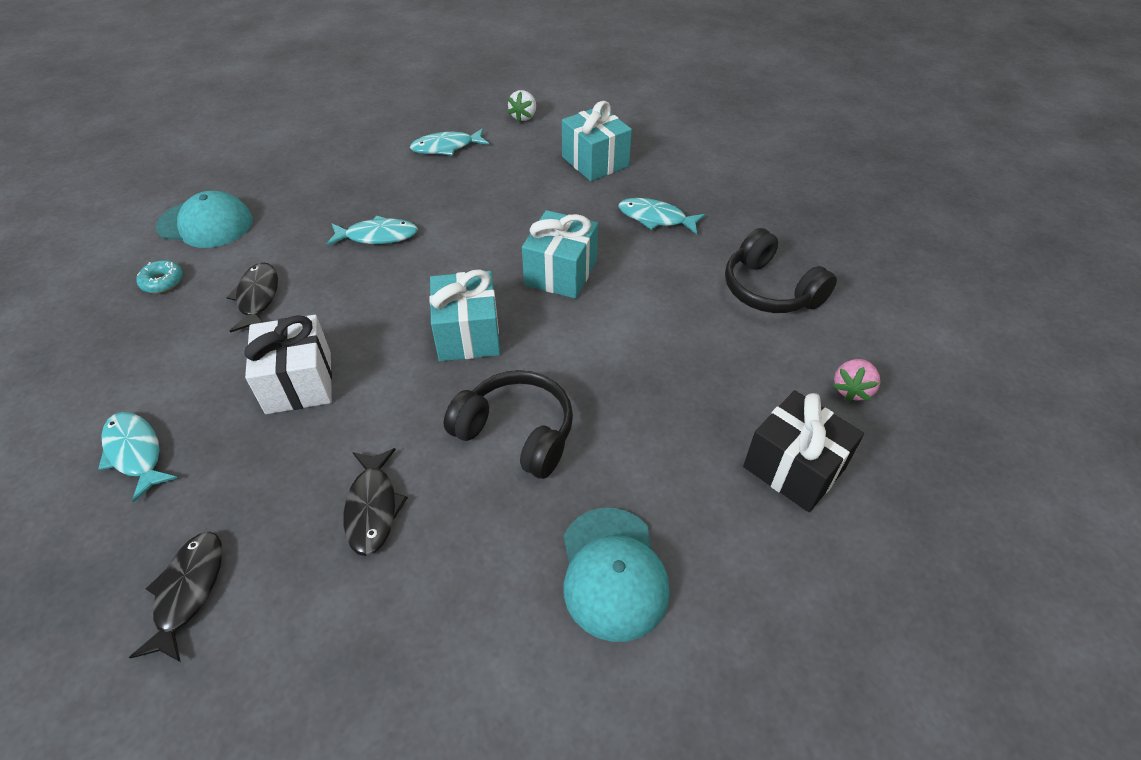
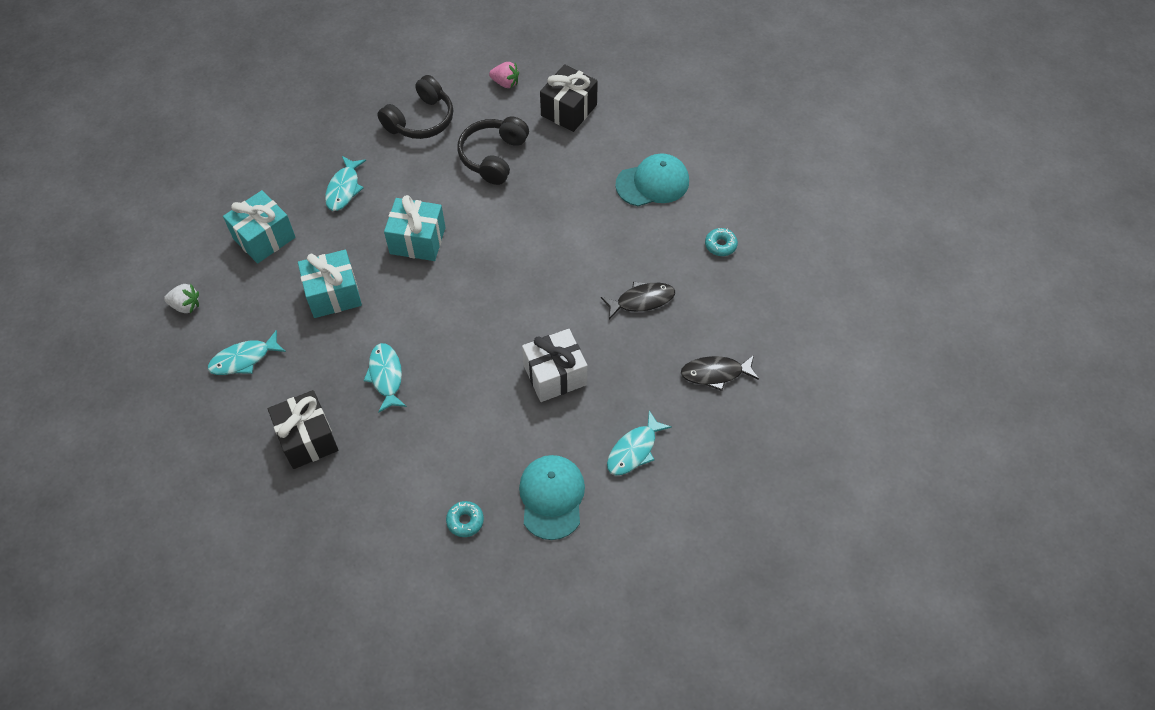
camera: 100 degrees left, 10 degrees up
turquoise cap [156,191,253,248] -> turquoise cap moved to [519,455,585,540]
black fish [226,262,278,332] -> none
turquoise fish [410,128,489,156] -> turquoise fish turned 90 degrees clockwise [208,330,286,375]
turquoise gift [429,269,500,361] -> turquoise gift moved to [298,250,362,318]
black headphones [444,370,573,479] -> black headphones moved to [458,116,529,185]
none -> black gift [268,390,338,469]
none -> turquoise donut [705,228,738,256]

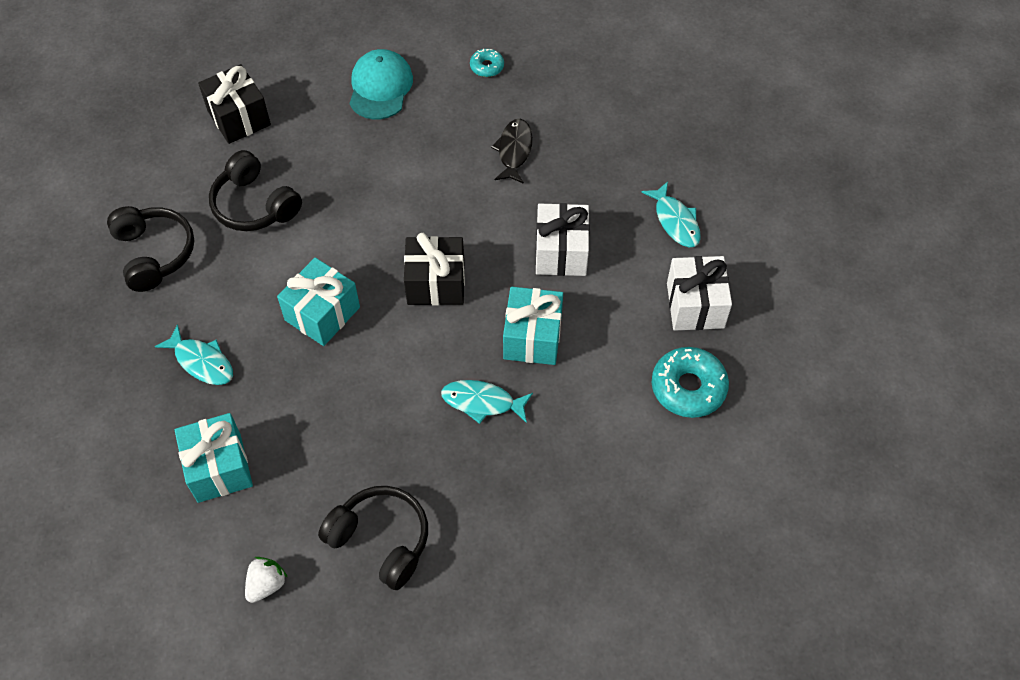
camera: 65 degrees left, 0 degrees up
turquoise fish [208,330,286,375] -> black headphones [318,486,428,590]
black gift [268,390,338,469] -> black gift moved to [404,233,465,305]
turquoise gift [298,250,362,318] -> turquoise gift moved to [503,287,563,365]
turquoise donut [446,501,484,537] -> turquoise donut [652,347,729,418], size x1.87
pink strawberry [489,62,519,88] -> none
turquoise cap [519,455,585,540] -> white gift [667,256,732,331]
black fish [681,355,759,391] -> none

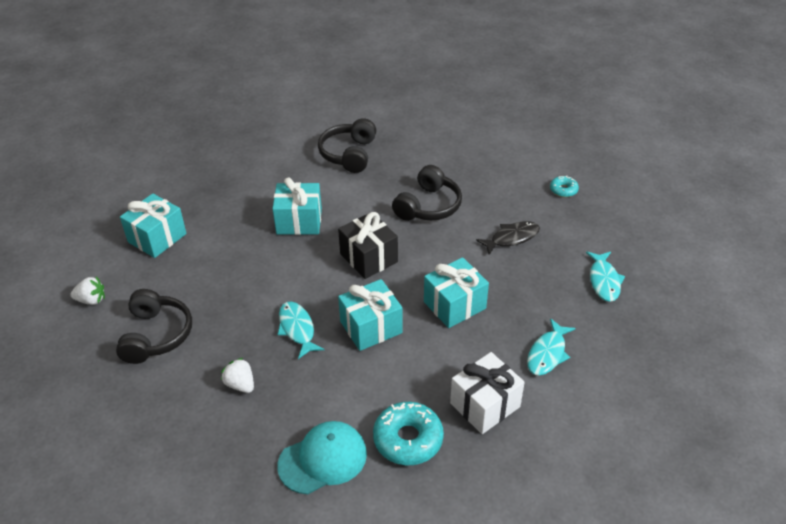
camera: 55 degrees right, 15 degrees down
black headphones [107,206,194,292] -> black headphones moved to [392,165,462,221]
turquoise fish [155,324,233,385] -> turquoise fish moved to [586,252,625,302]
black gift [198,64,271,144] -> none
turquoise cap [350,49,413,119] -> turquoise cap moved to [277,421,367,494]
white gift [536,203,590,276] -> turquoise gift [424,257,489,328]
none -> white strawberry [221,358,254,393]

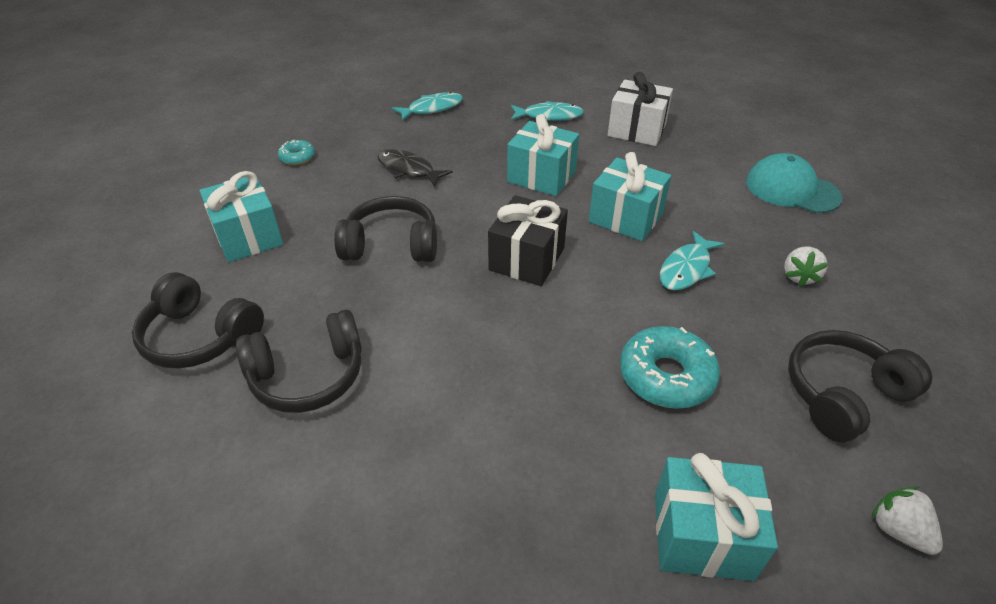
camera: 120 degrees left, 0 degrees up
turquoise gift [272,177,322,235] -> turquoise gift moved to [199,171,283,262]
turquoise donut [373,402,444,465] -> turquoise donut moved to [620,326,720,409]
none -> black headphones [132,272,264,369]

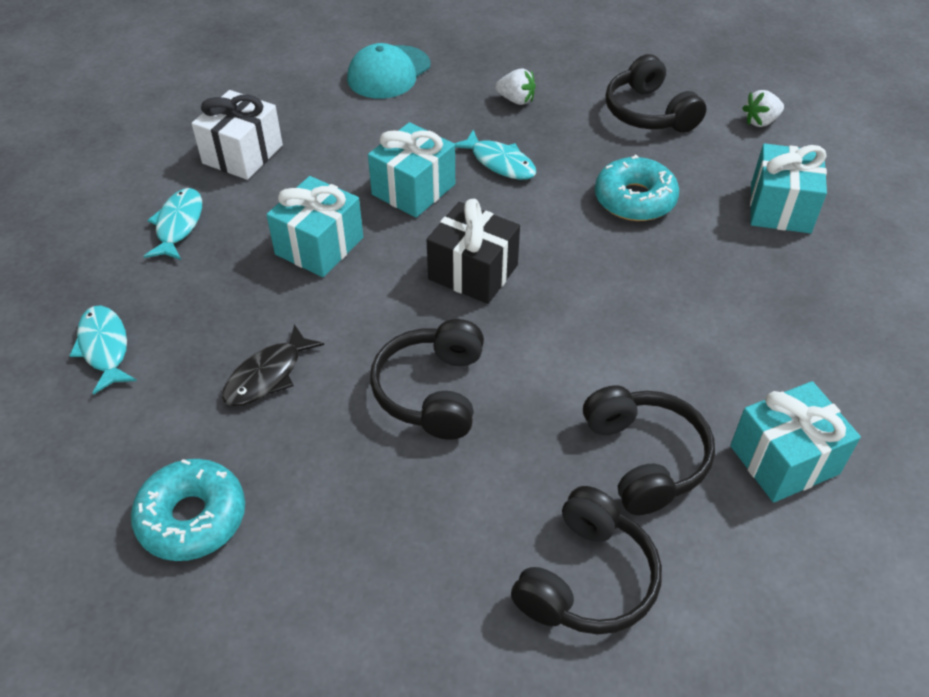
camera: 85 degrees left, 5 degrees up
turquoise gift [199,171,283,262] -> turquoise gift moved to [730,381,861,502]
turquoise donut [278,140,315,165] -> turquoise donut [131,459,245,561], size x1.87

